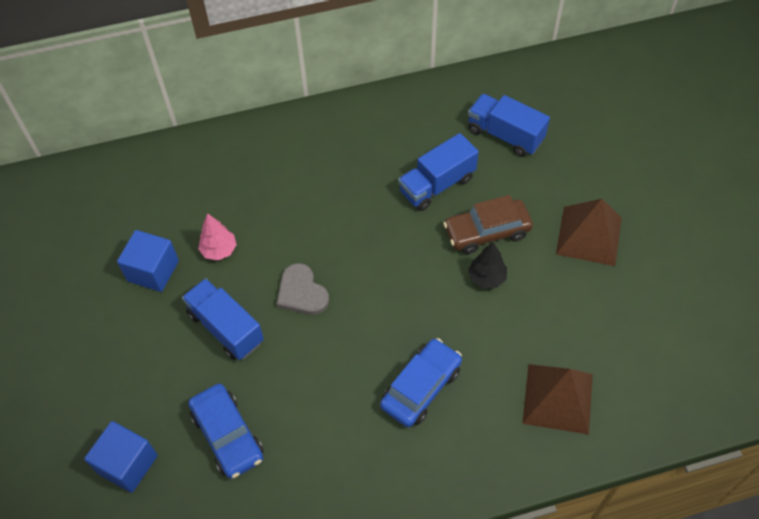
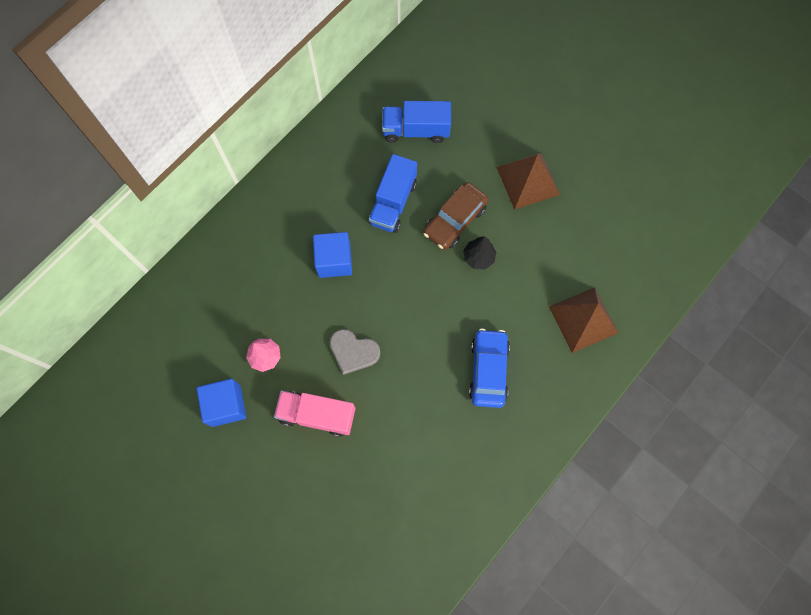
camera: 35 degrees left, 15 degrees up
blue cube [84,421,158,493] -> blue cube moved to [313,232,352,278]
blue truck [182,278,264,360] -> pink truck [274,390,355,437]
blue car [188,384,263,479] -> none

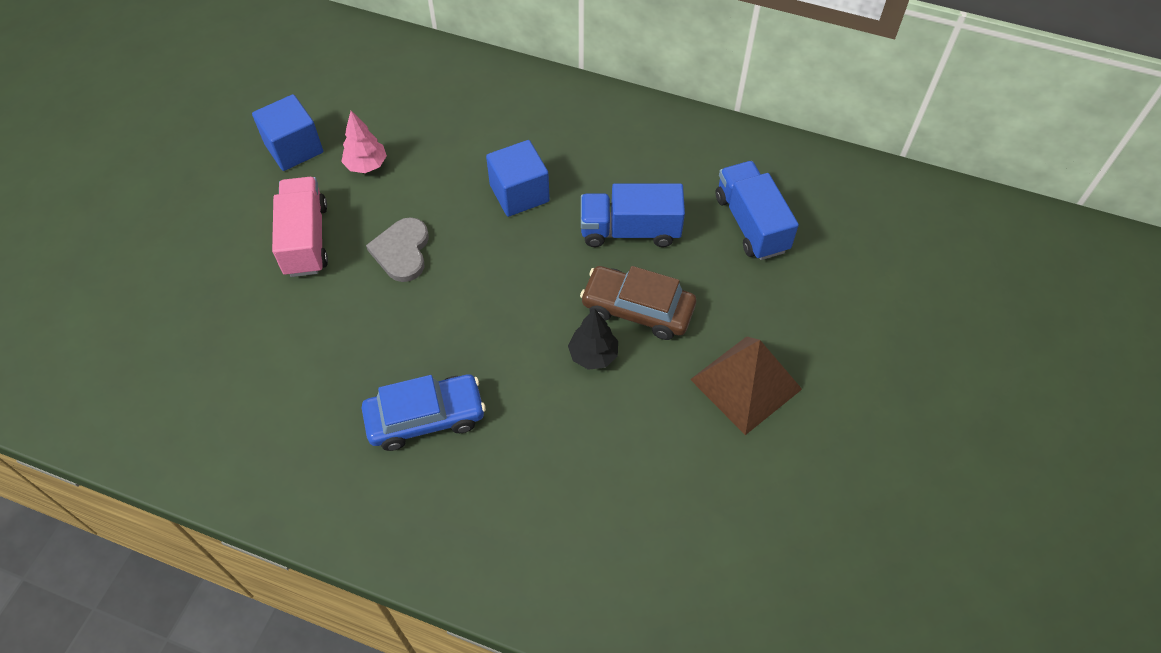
camera: 70 degrees right, 15 degrees down
brown pyramid [549,287,618,353] -> none

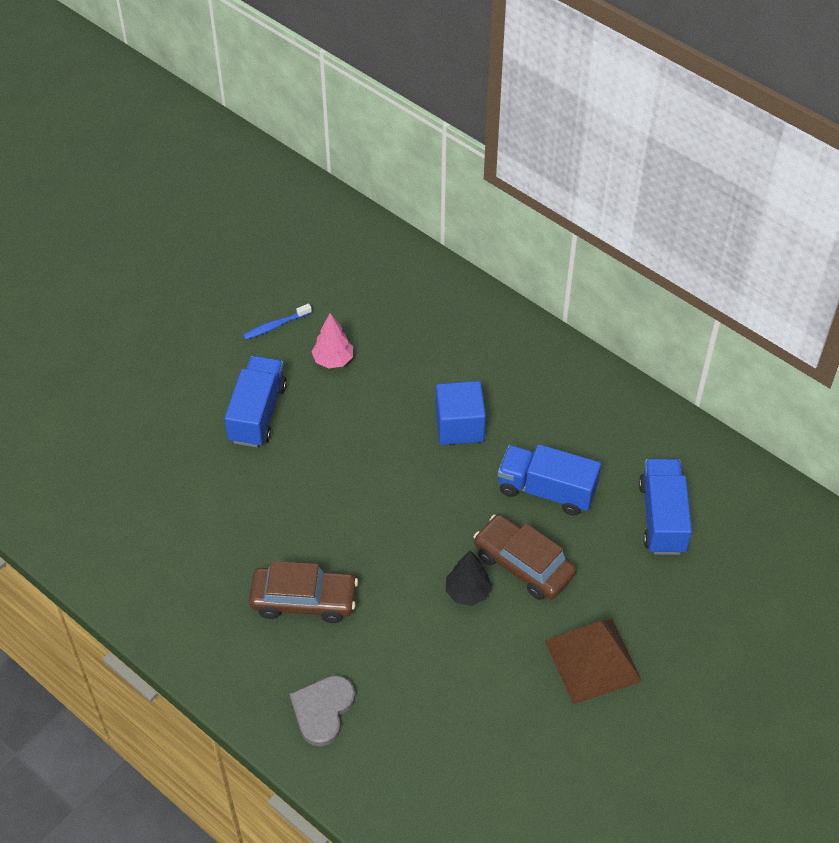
camera: 20 degrees right, 5 degrees down
blue cube [252,94,323,171] -> blue toothbrush [243,303,312,340]
pink truck [272,177,328,277] -> blue truck [224,356,287,447]
blue car [362,374,486,451] -> brown car [249,561,358,623]
grey heart [366,217,429,282] -> grey heart moved to [290,675,355,747]

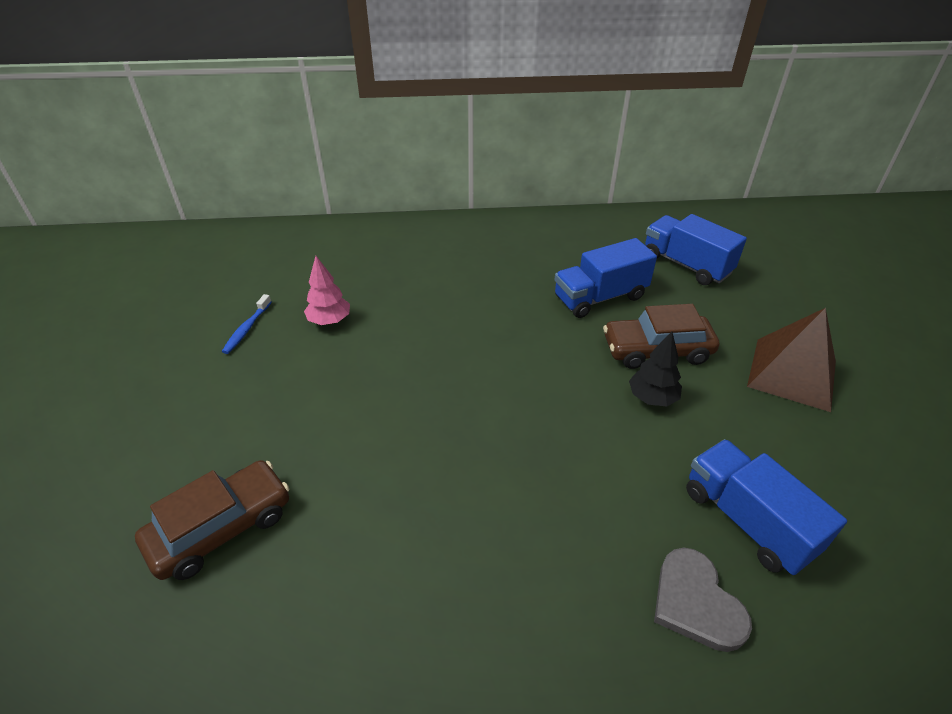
camera: 45 degrees left, 10 degrees down
blue truck [224,356,287,447] -> blue truck moved to [686,439,847,575]
brown car [249,561,358,623] -> brown car moved to [135,460,290,580]
blue cube [436,381,486,445] -> none

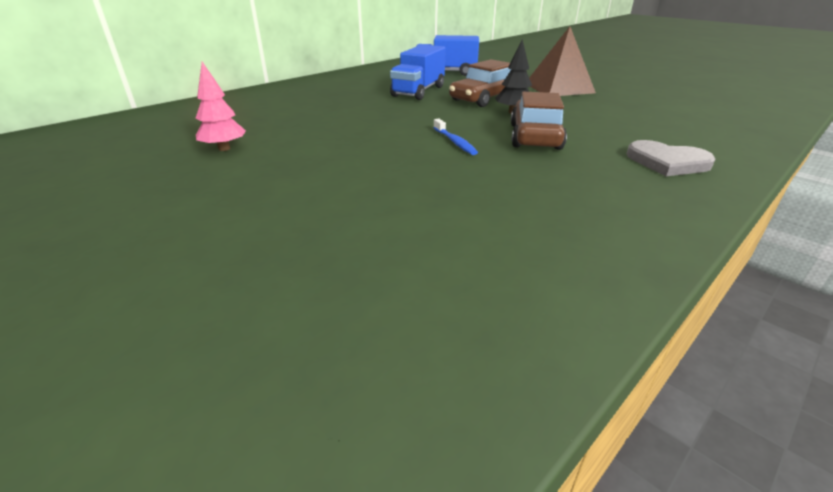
camera: 40 degrees left, 10 degrees down
brown car [135,460,290,580] -> brown car moved to [511,92,567,150]
blue toothbrush [222,294,272,354] -> blue toothbrush moved to [433,119,478,155]
blue truck [686,439,847,575] -> none

